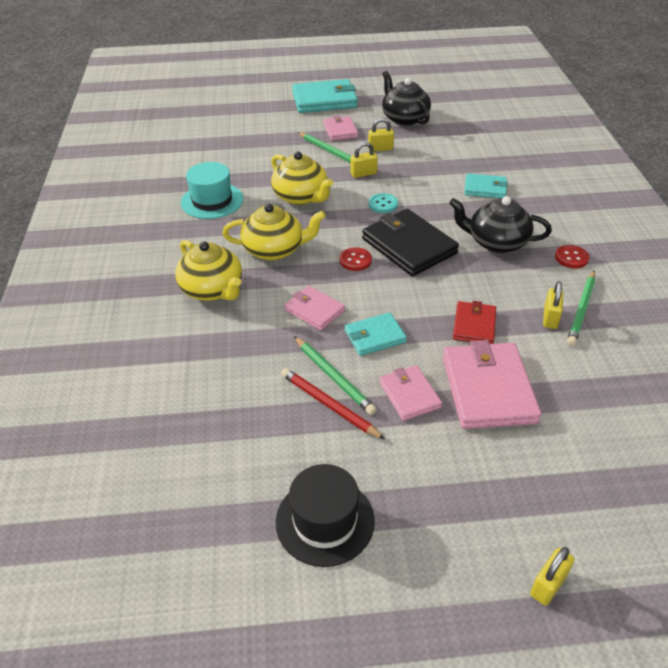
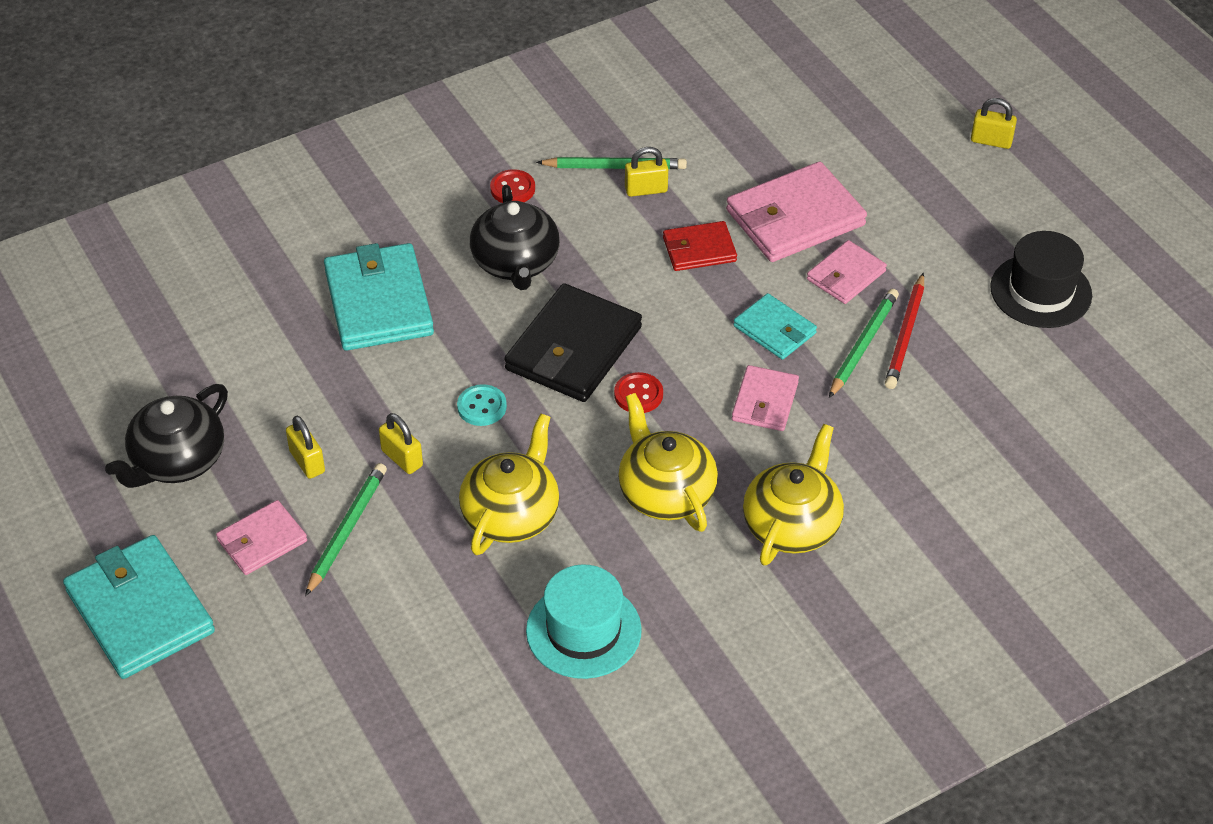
camera: 115 degrees left, 5 degrees up
turquoise wallet [464,174,508,198] -> turquoise wallet [324,243,434,351], size x1.77

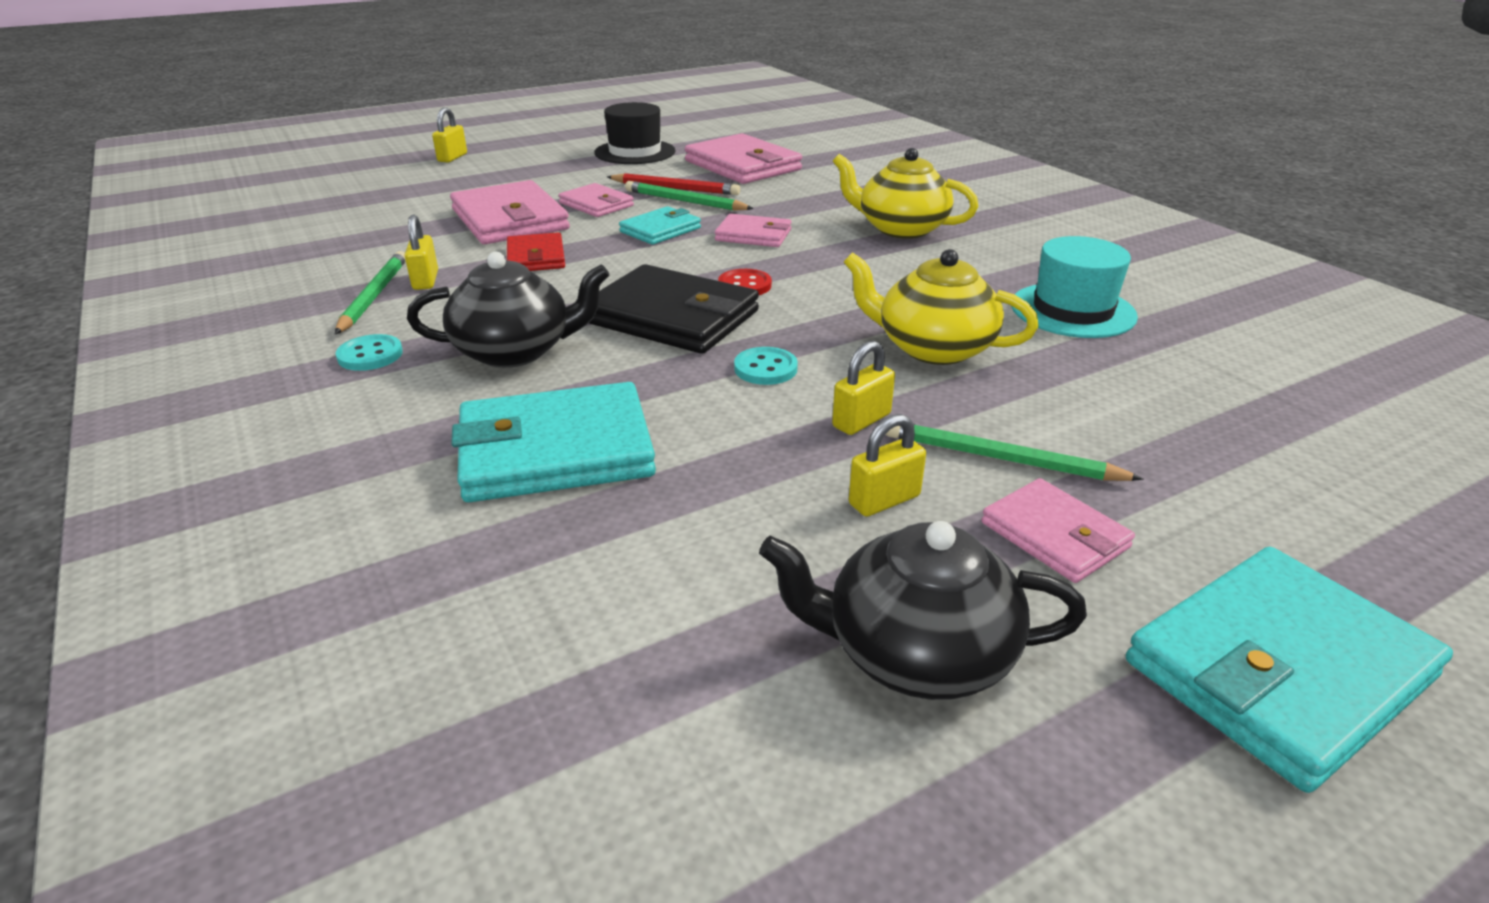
camera: 90 degrees left, 15 degrees down
black teapot [105,384,228,488] -> black teapot turned 150 degrees clockwise [759,521,1087,700]
red button [490,169,535,203] -> turquoise button [336,334,403,371]
yellow teapot [618,393,718,532] -> none
none -> pink wallet [685,133,802,184]

